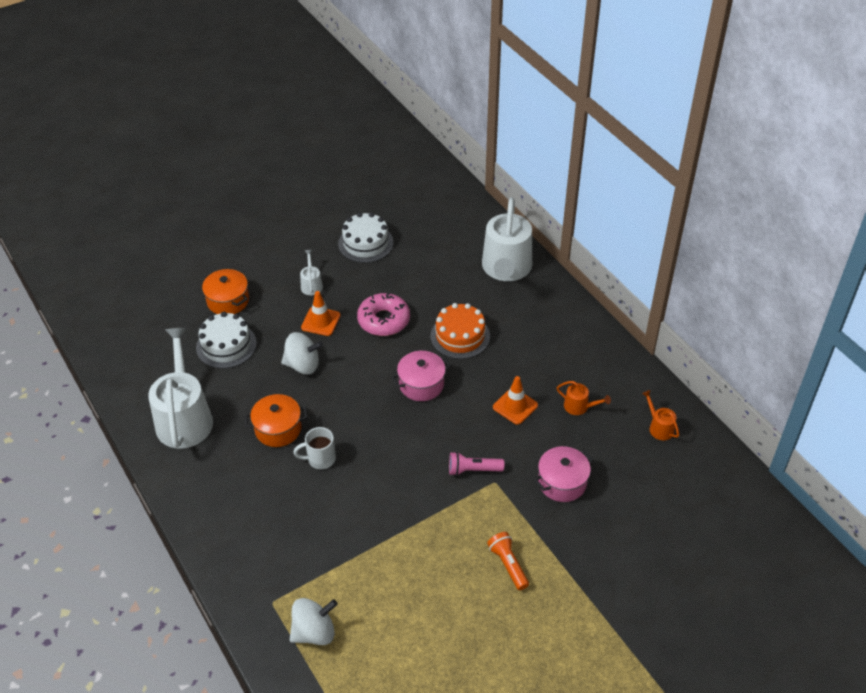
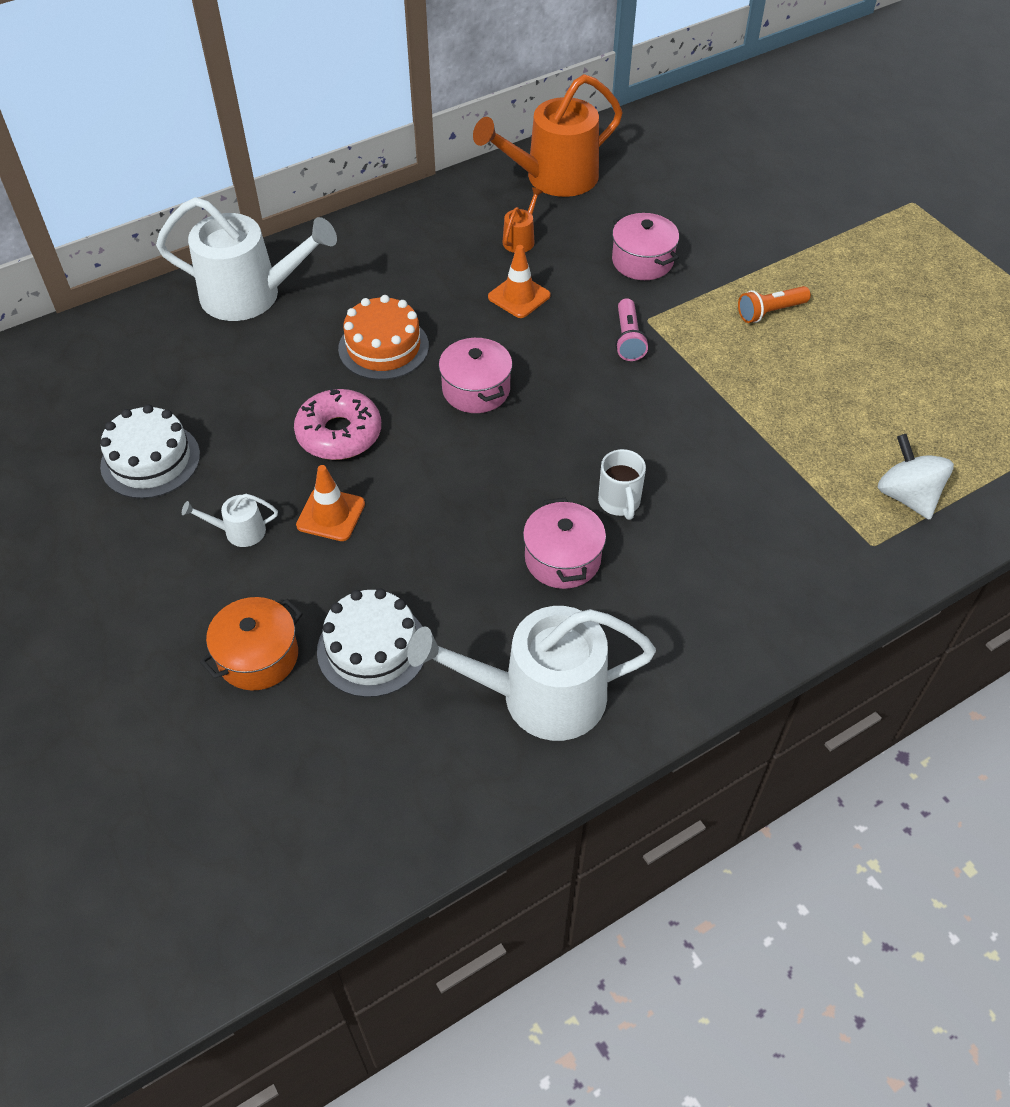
camera: 90 degrees left, 5 degrees up
orange pot [244,394,308,447] -> pink pot [523,497,606,589]
white spinning top [281,332,323,375] -> none
orange watering can [642,390,679,440] -> orange watering can [473,74,623,197], size x2.33

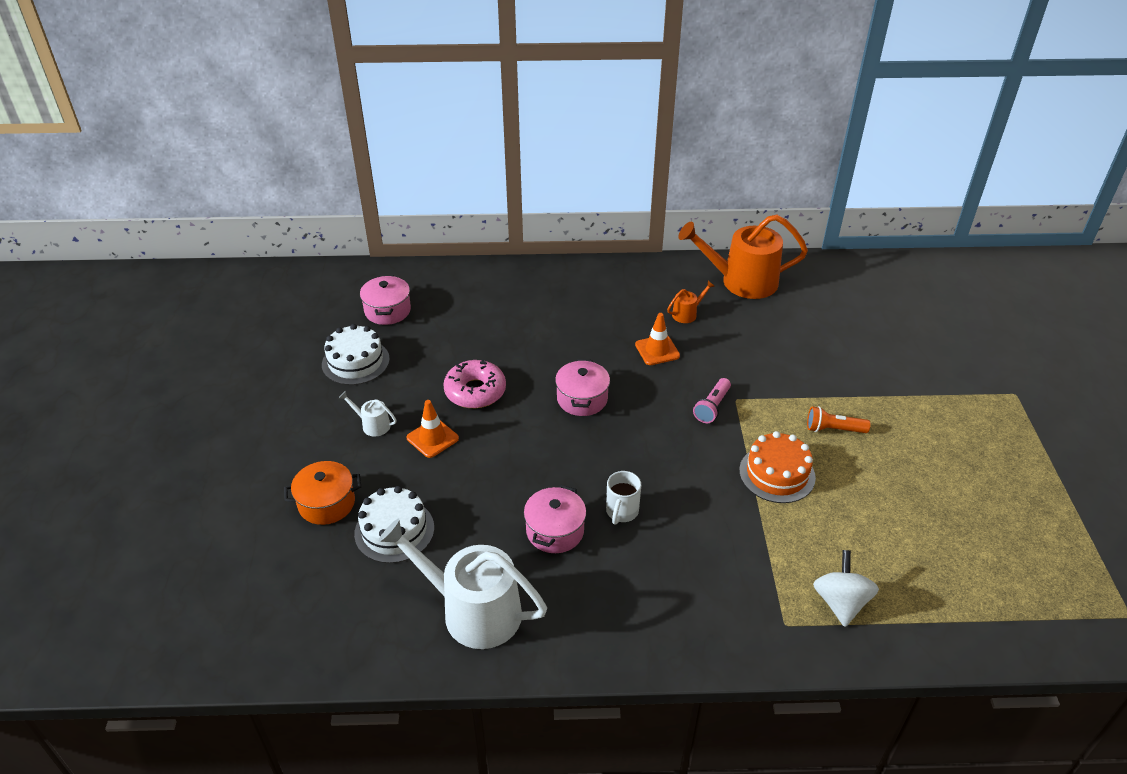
camera: 30 degrees right, 10 degrees down
white watering can [156,197,337,321] -> none
orange cake [338,295,429,380] -> orange cake moved to [739,431,816,503]
pink pot [612,213,679,280] -> pink pot moved to [360,275,411,325]

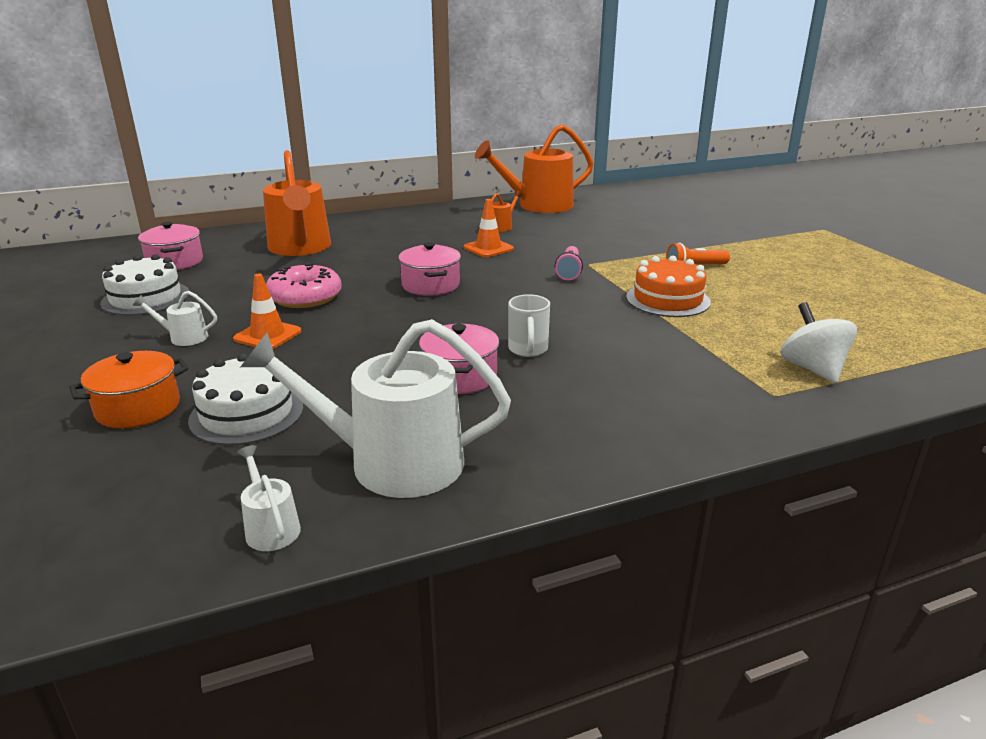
camera: 20 degrees left, 15 degrees down
none -> white watering can [237,445,301,551]
none -> orange watering can [263,150,331,256]

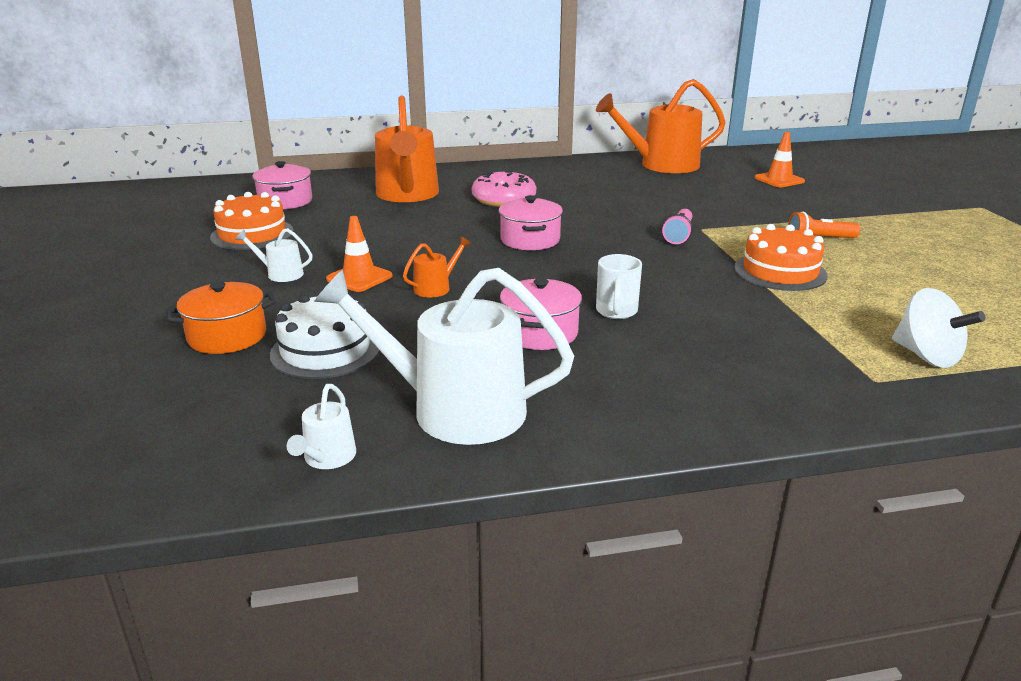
camera: 10 degrees right, 0 degrees up
white cake [100,254,189,316] -> orange cake [210,192,294,250]
white watering can [237,445,301,551] -> white watering can turned 150 degrees counterclockwise [287,384,356,469]
pink donut [266,263,342,308] -> pink donut moved to [472,170,536,207]
orange traffic cone [464,199,514,257] -> orange traffic cone moved to [754,132,805,187]
orange watering can [491,190,523,232] -> orange watering can moved to [403,236,471,298]
white spinning top [781,302,857,383] -> white spinning top turned 150 degrees clockwise [892,288,986,368]

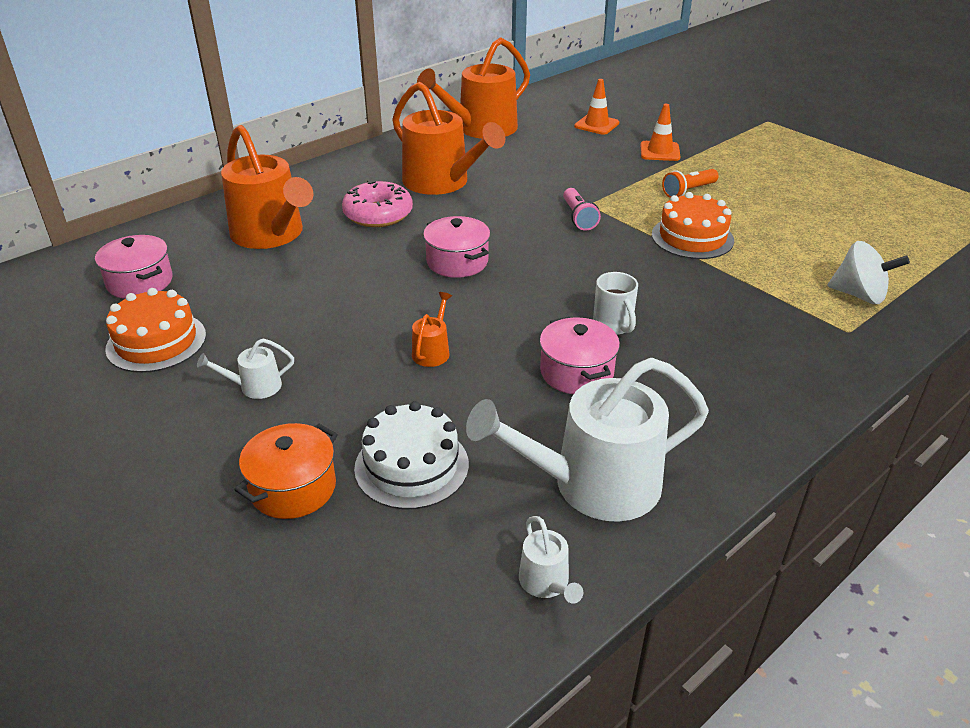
camera: 30 degrees left, 10 degrees up
orange traffic cone [326,216,393,292] -> orange traffic cone moved to [640,104,680,161]
none -> orange watering can [392,82,505,195]

